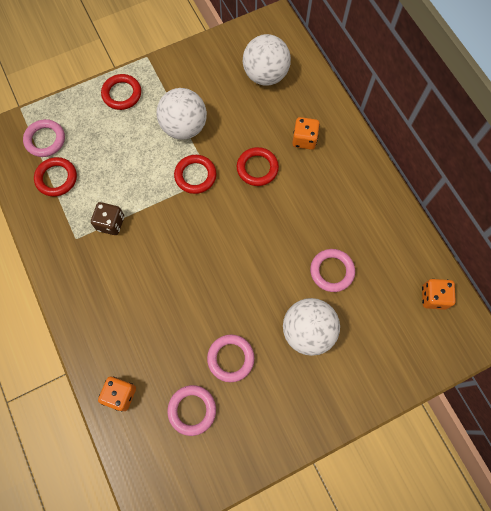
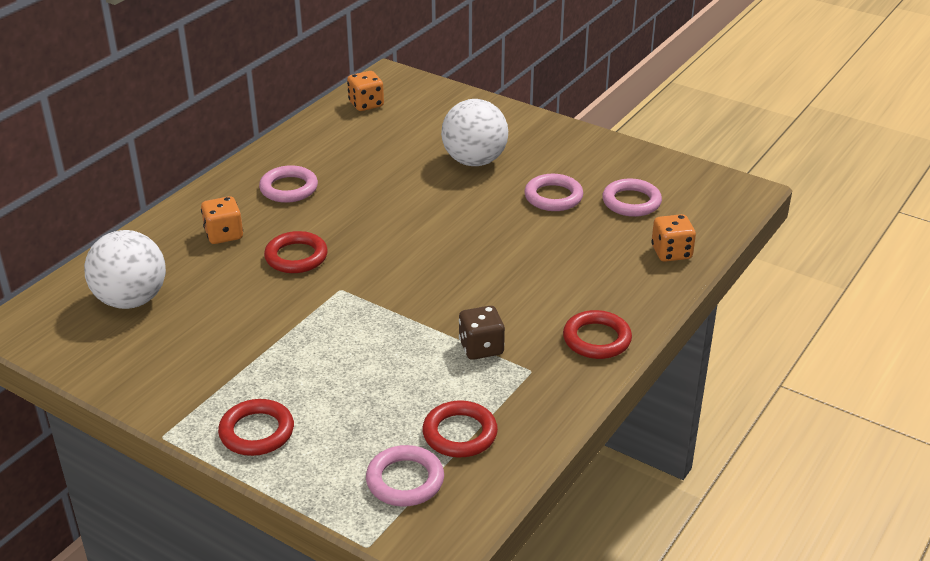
camera: 120 degrees left, 35 degrees down
white ball [156,88,207,139] -> none
red ring [174,155,216,194] -> red ring moved to [563,310,632,359]
pink ring [310,249,355,292] -> pink ring moved to [259,165,318,203]

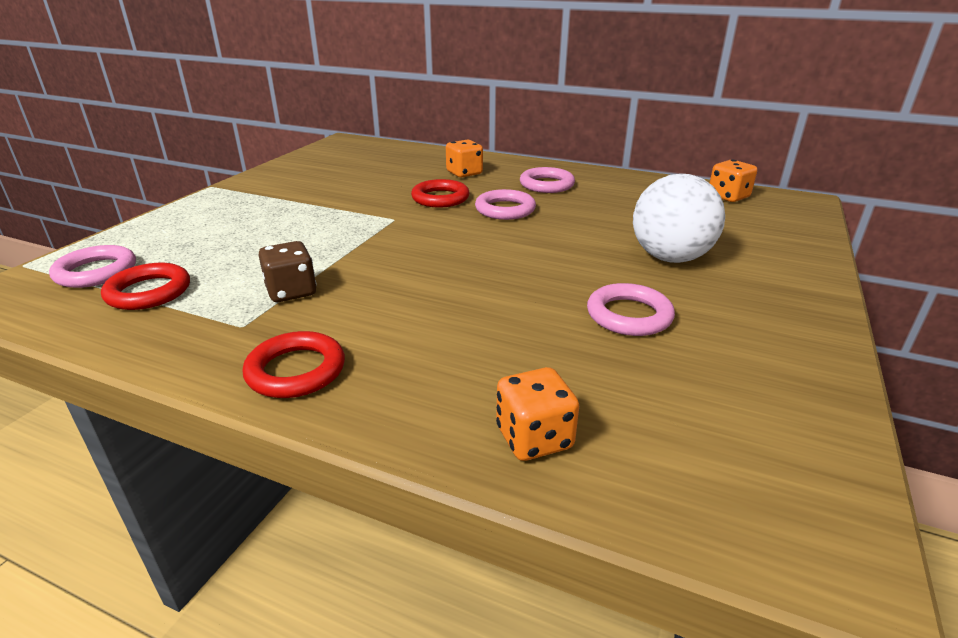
camera: 80 degrees right, 5 degrees down
white ball [84,230,166,309] -> none
red ring [218,399,294,456] -> none
pink ring [602,178,662,217] -> pink ring moved to [475,189,536,220]

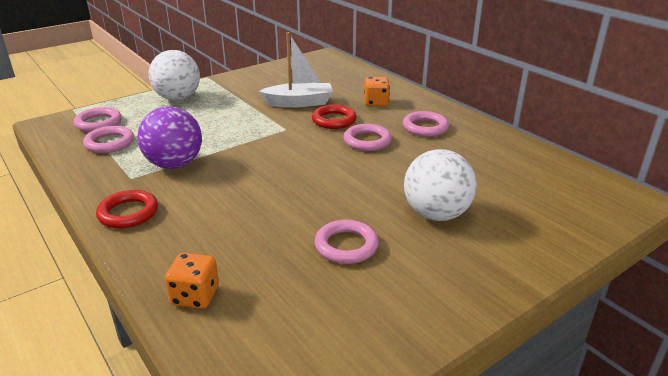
camera: 30 degrees right, 0 degrees up
red ring [101,263,190,310] -> pink ring [83,126,134,153]
brown dice [258,241,317,302] -> purple ball [137,106,202,169]
orange dice [710,160,757,202] -> none
none -> white ball [148,50,200,101]
none -> white boat [259,32,333,108]

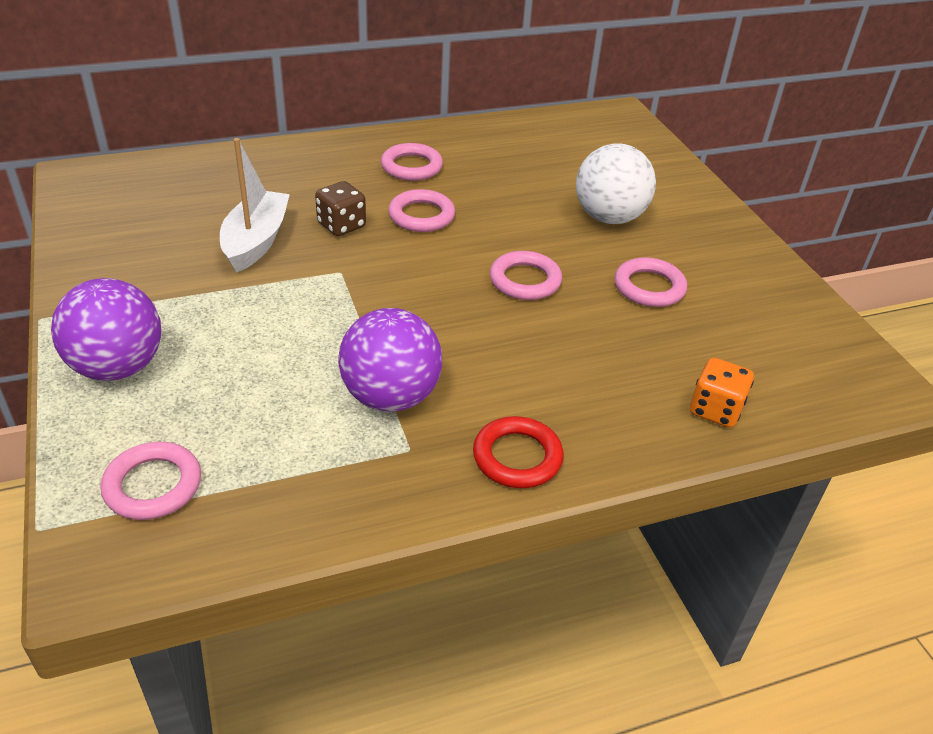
camera: 75 degrees left, 10 degrees up
pink ring [83,126,134,153] -> pink ring moved to [490,251,562,300]
white ball [148,50,200,101] -> purple ball [51,278,161,380]
red ring [312,105,357,129] -> brown dice [315,181,366,236]
orange dice [364,77,390,106] -> none

